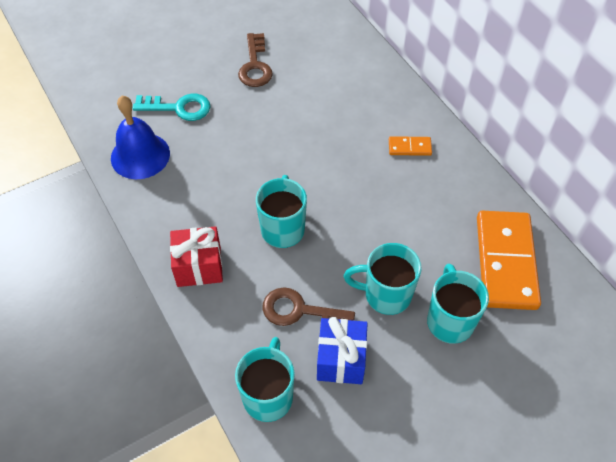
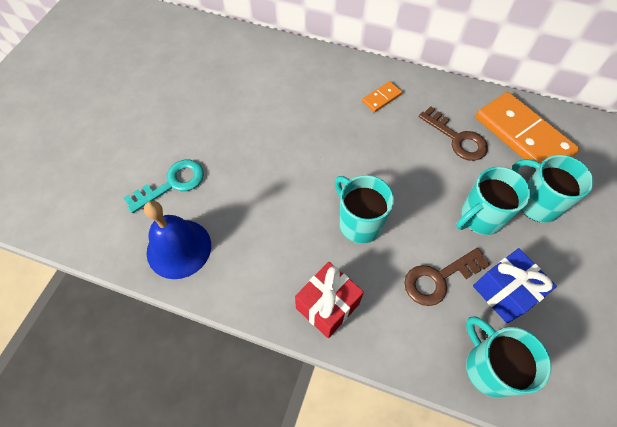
camera: 40 degrees left, 5 degrees up
brown key [238,33,273,87] -> brown key moved to [419,106,488,161]

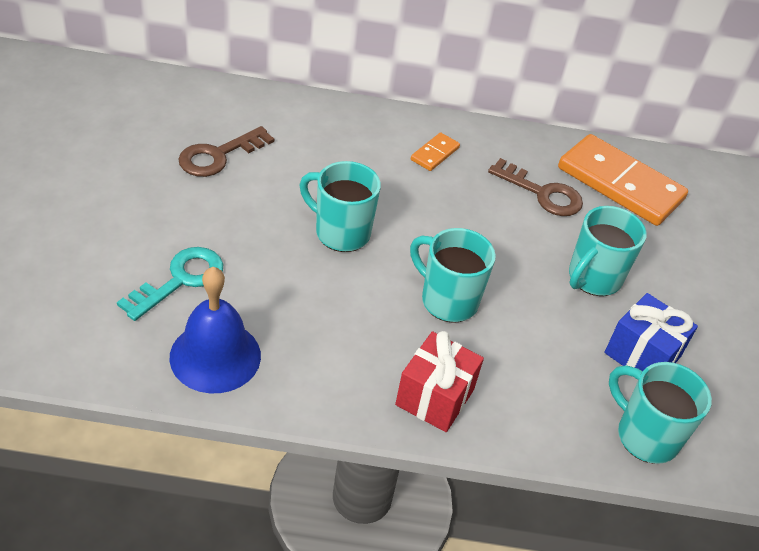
camera: 20 degrees left, 15 degrees down
brown key [404,248,490,306] -> brown key moved to [178,126,274,177]
turquoise mug [512,155,594,223] -> turquoise mug moved to [300,161,381,252]

